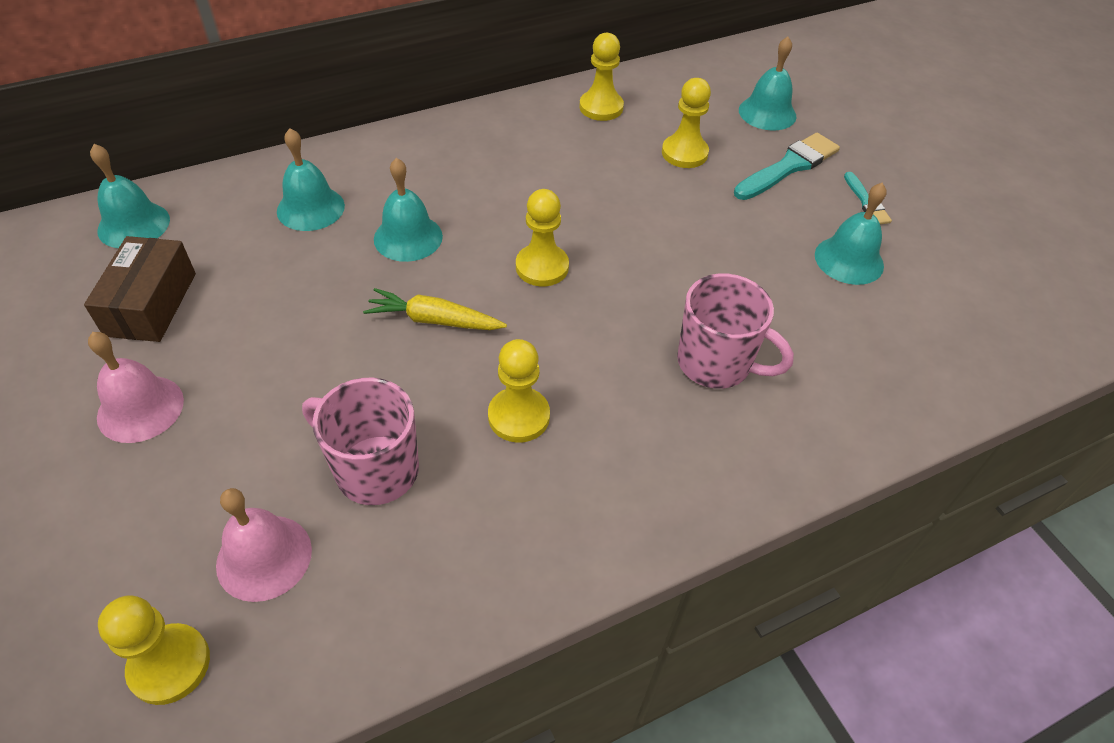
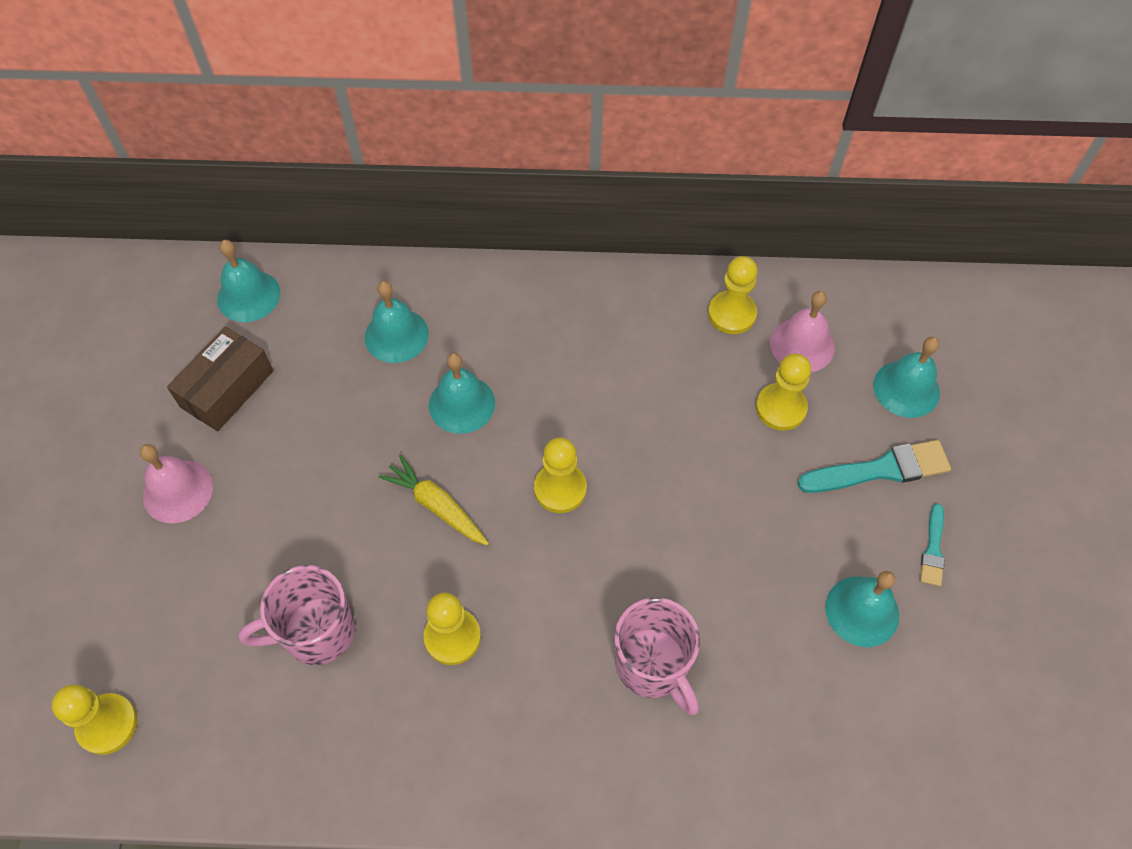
camera: 30 degrees right, 10 degrees up
pink bell [216,488,312,602] -> pink bell moved to [770,291,835,372]
pink mug [302,378,419,505] -> pink mug turned 75 degrees counterclockwise [238,565,355,665]

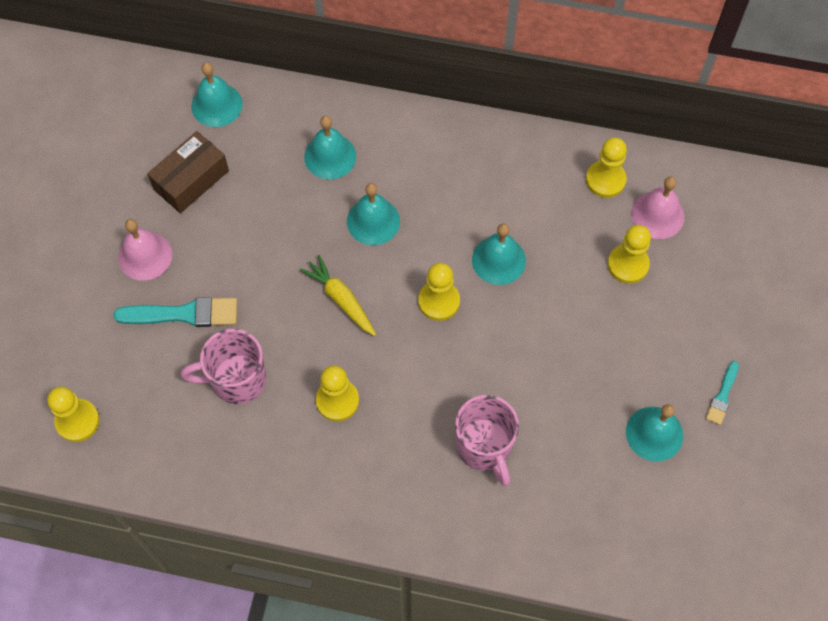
camera: 10 degrees right, 5 degrees up
turquoise brush [797,440,951,493] -> turquoise brush moved to [113,297,237,327]
turquoise bell [873,337,940,418] -> turquoise bell moved to [472,223,526,285]

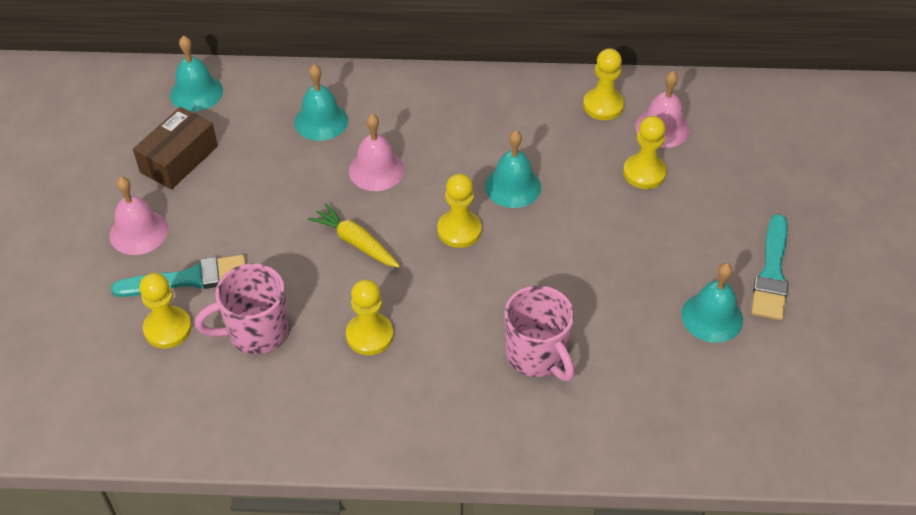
camera: 10 degrees left, 15 degrees down
yellow pawn [47,387,100,442] -> yellow pawn moved to [139,273,192,348]
turquoise bell [347,183,400,245] -> pink bell [349,114,404,191]
turquoise brush [706,361,739,425] -> turquoise brush [751,214,789,321], size x1.80

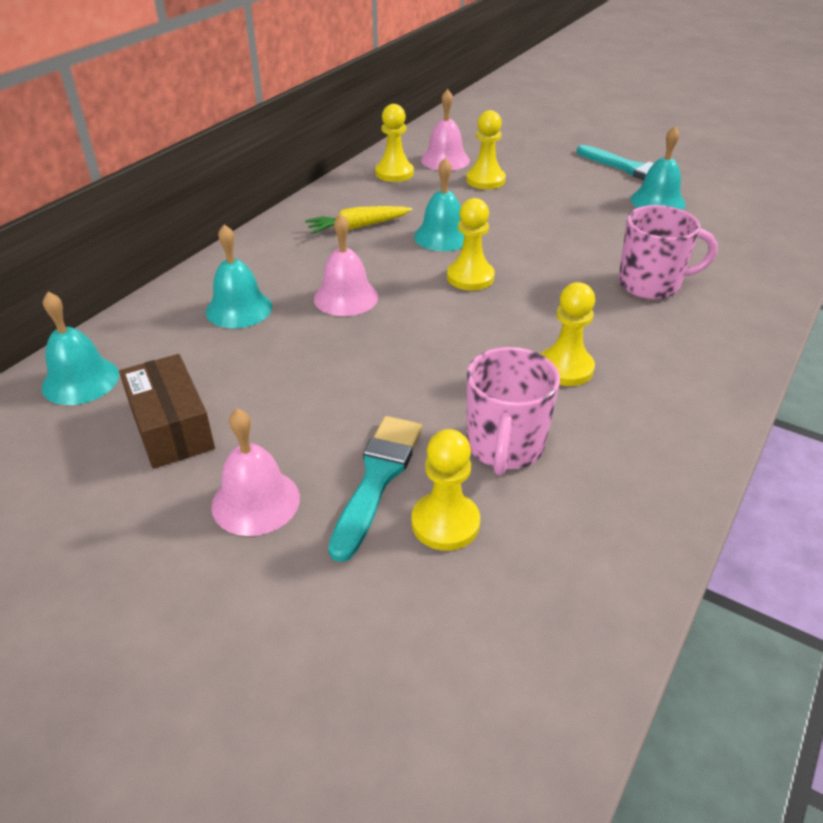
camera: 60 degrees left, 10 degrees down
yellow carrot [308,203,400,268] -> yellow carrot moved to [305,206,412,234]

